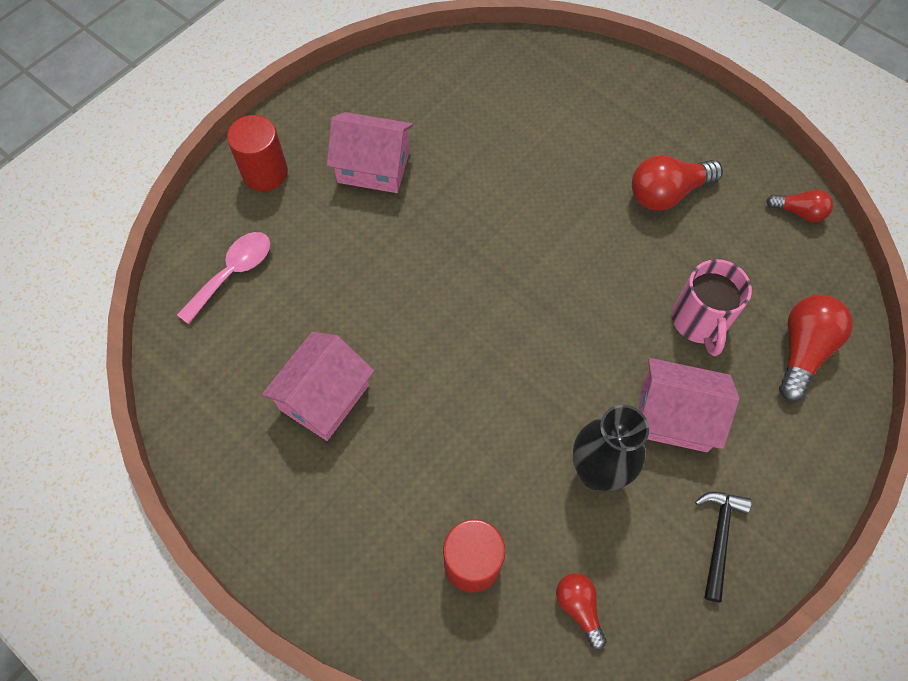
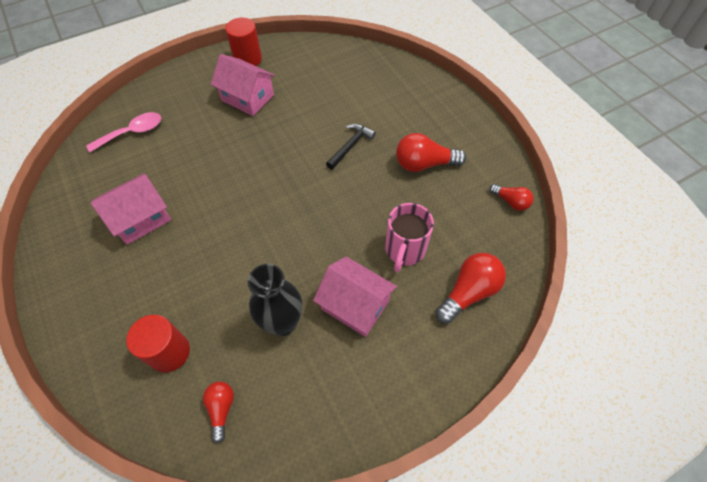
camera: 20 degrees right, 5 degrees down
red cylinder [227,115,288,191] -> red cylinder moved to [225,17,262,66]
black hammer [695,492,751,602] -> black hammer moved to [326,124,376,170]

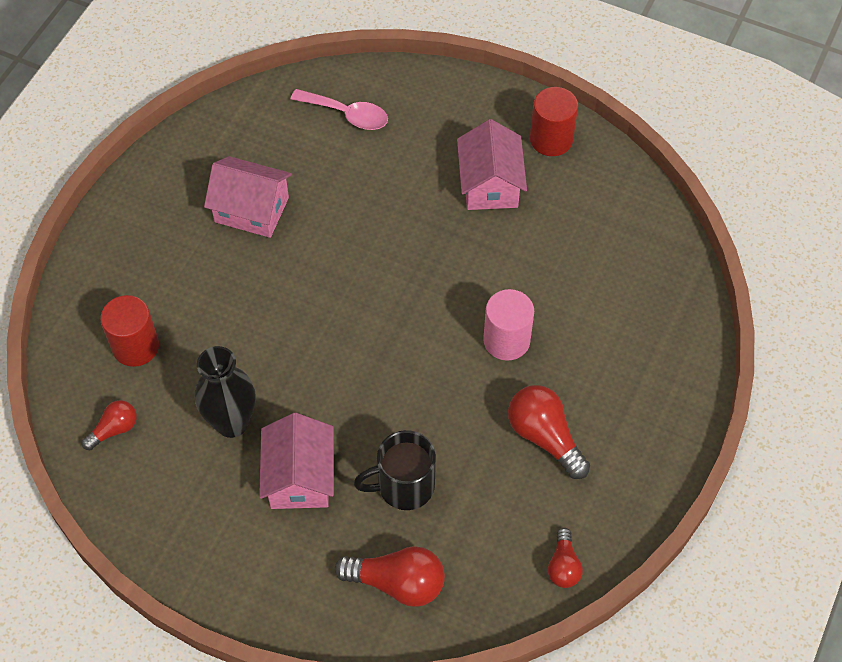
camera: 55 degrees right, 0 degrees up
black hammer [326,124,376,170] -> pink cylinder [483,289,534,361]
pink mug [385,203,434,272] -> black mug [354,430,436,510]

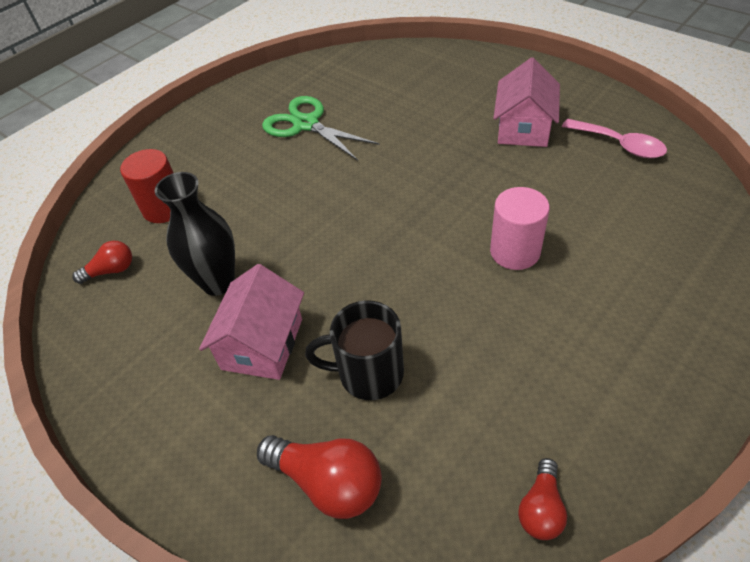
camera: 20 degrees right, 10 degrees down
pink house [204,156,292,238] -> green scissors [262,96,380,161]
pink spoon [291,89,388,130] -> pink spoon moved to [562,119,667,158]
red light bulb [508,385,590,479] -> none
red cylinder [530,87,578,156] -> none

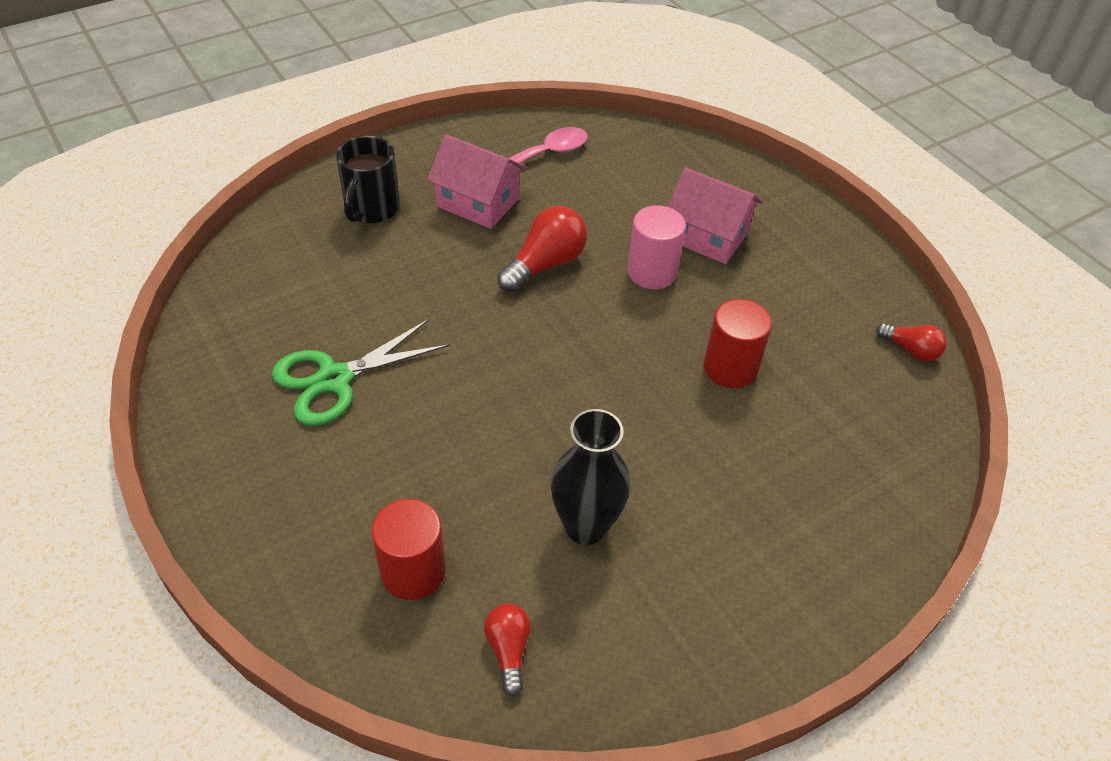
camera: 80 degrees left, 0 degrees up
pink house [199,264,304,380] -> pink house moved to [667,167,762,264]
red light bulb [257,435,382,519] -> red light bulb moved to [497,206,587,293]
black mug [305,300,404,400] -> black mug moved to [336,136,400,223]
none -> red cylinder [703,299,772,388]

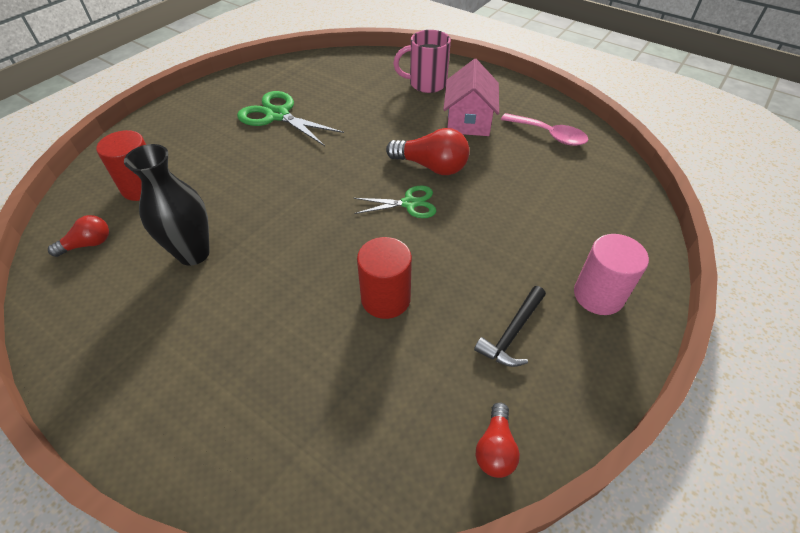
camera: 70 degrees right, 0 degrees up
black mug [336,136,400,223] -> pink mug [393,30,451,93]
pink cylinder [627,205,686,289] -> pink cylinder moved to [574,234,649,315]
pink house [667,167,762,264] -> none
none -> green scissors [354,186,436,218]
none -> black hammer [474,286,546,367]

